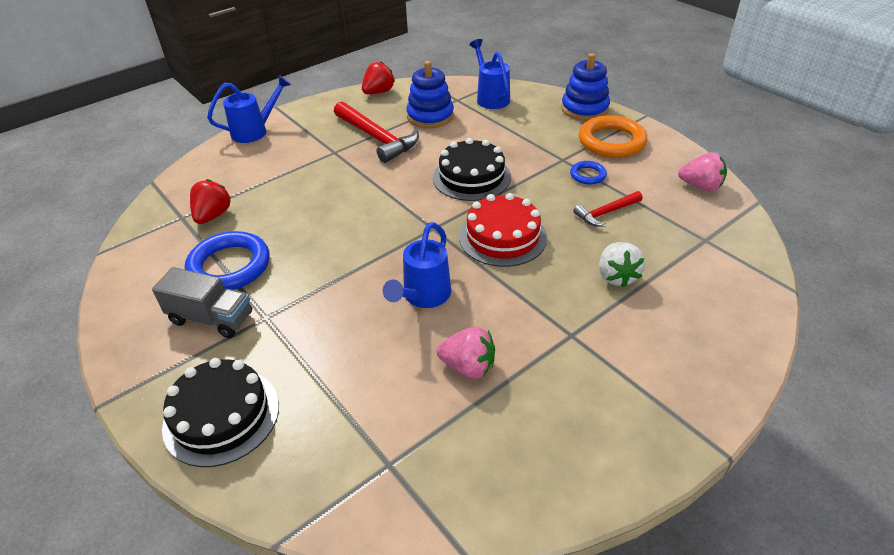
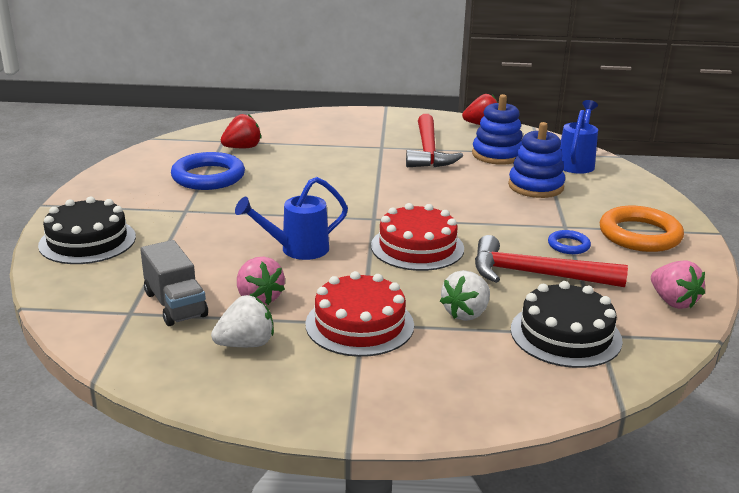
camera: 40 degrees right, 15 degrees down
grey truck [152,267,252,338] -> grey truck moved to [140,240,208,326]
blue watering can [207,75,291,143] -> none
black cake [433,138,511,201] -> black cake moved to [511,281,623,368]
blue stacking toy [561,53,610,121] -> blue stacking toy moved to [508,122,565,198]
red hammer [573,191,643,227] -> red hammer [475,235,628,287], size x1.79
none -> white strawberry [211,295,274,347]
none -> red cake [305,271,414,357]

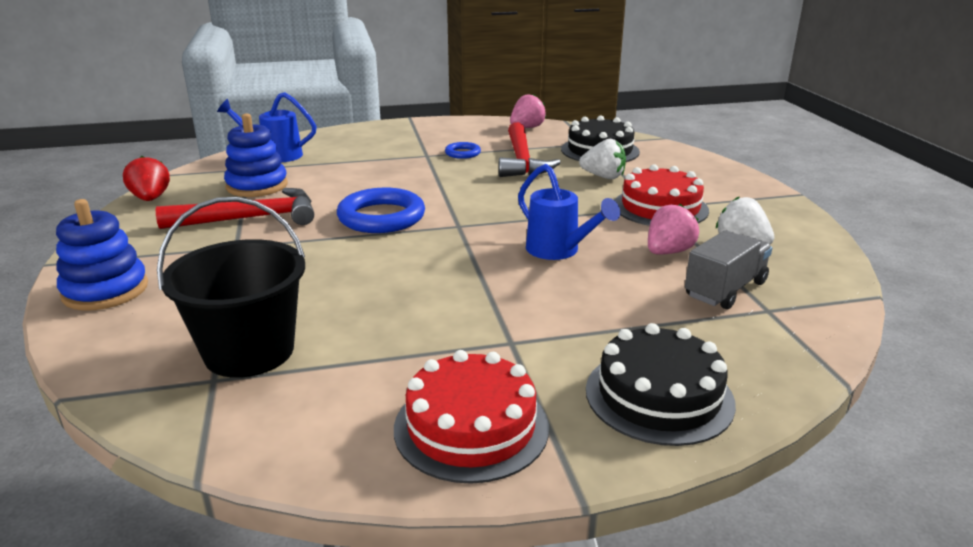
camera: 105 degrees left, 0 degrees up
blue ring [171,152,245,190] -> blue ring moved to [337,188,425,233]
red strawberry [221,114,261,148] -> black bucket [157,197,305,378]
red cake [371,203,464,271] -> red cake moved to [394,350,549,484]
blue stacking toy [508,122,565,198] -> blue stacking toy moved to [56,199,148,311]
orange ring [599,206,684,252] -> none

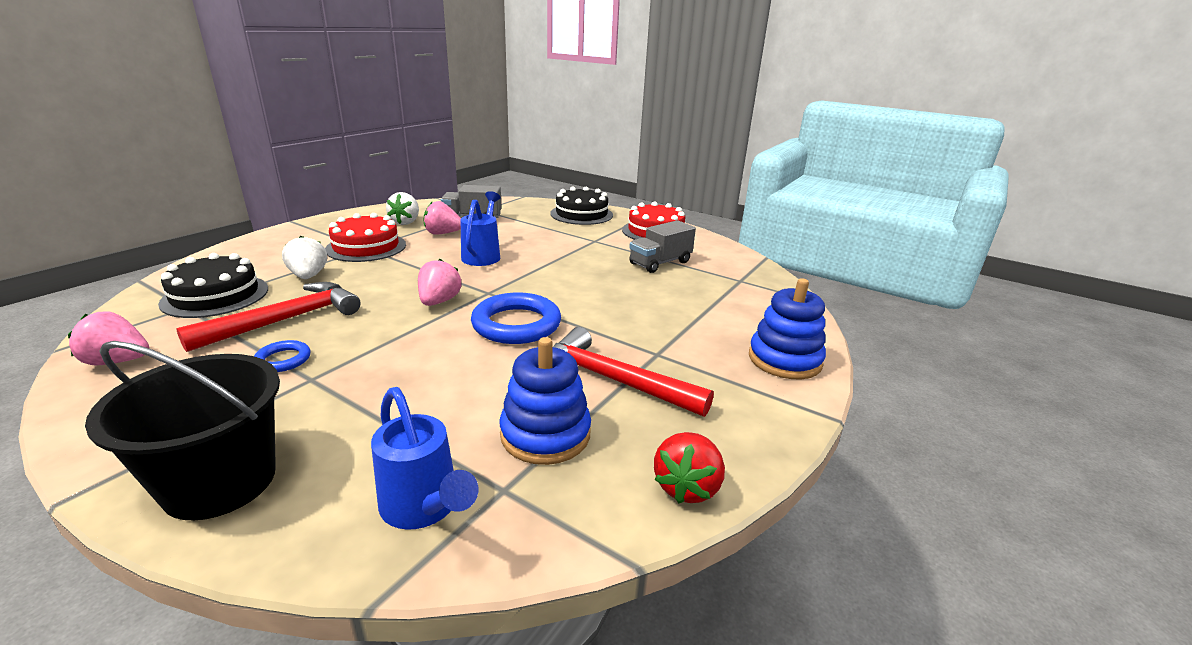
camera: 135 degrees left, 0 degrees up
black bucket [157,197,305,378] -> black bucket moved to [85,341,280,520]
none -> pink strawberry [418,259,461,306]
none -> grey truck [629,220,696,273]

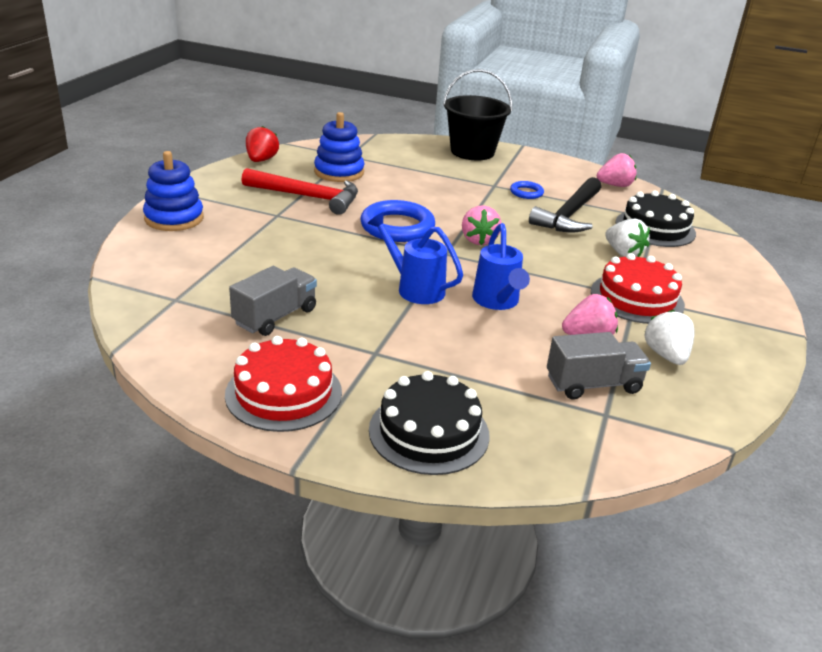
camera: 165 degrees right, 5 degrees up
red hammer [176,282,361,352] -> black hammer [529,177,601,233]
blue watering can [371,387,478,530] -> blue watering can moved to [367,212,463,304]

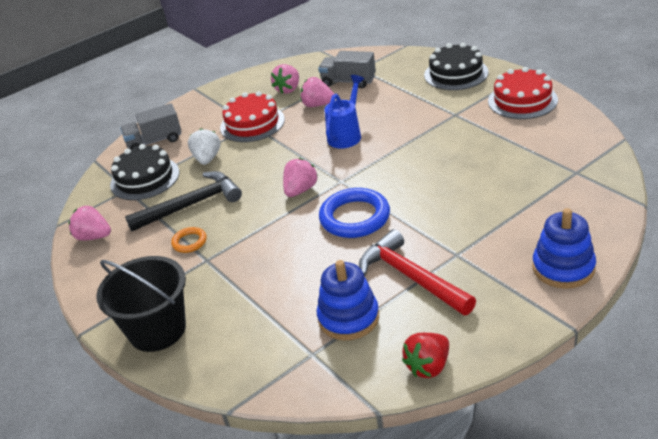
camera: 140 degrees left, 5 degrees up
grey truck [229,266,317,336] -> grey truck moved to [120,103,182,150]
blue watering can [367,212,463,304] -> none
blue ring [510,181,544,199] -> orange ring [171,227,207,253]
white strawberry [645,310,695,365] -> pink strawberry [271,64,299,94]

